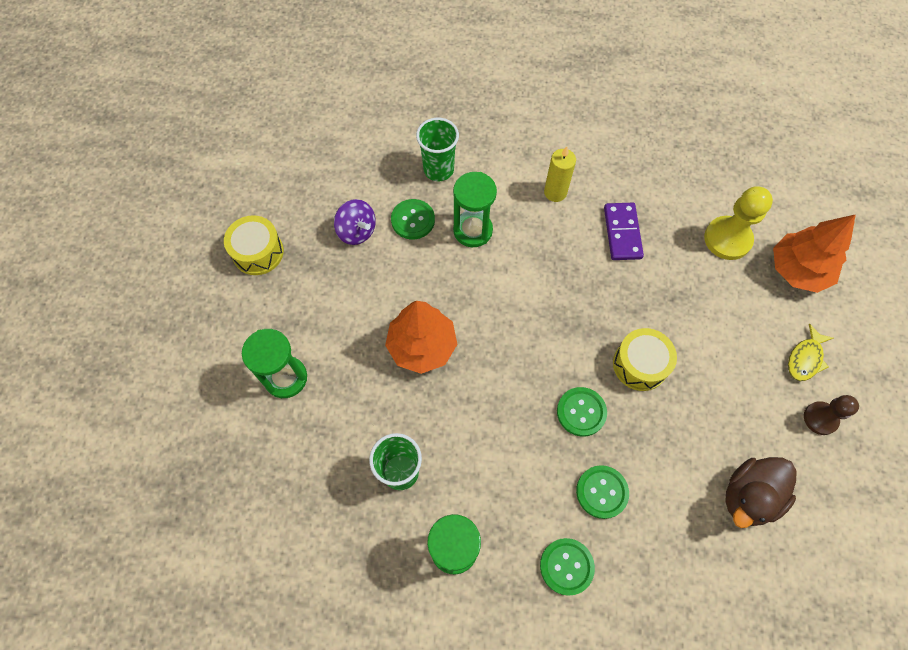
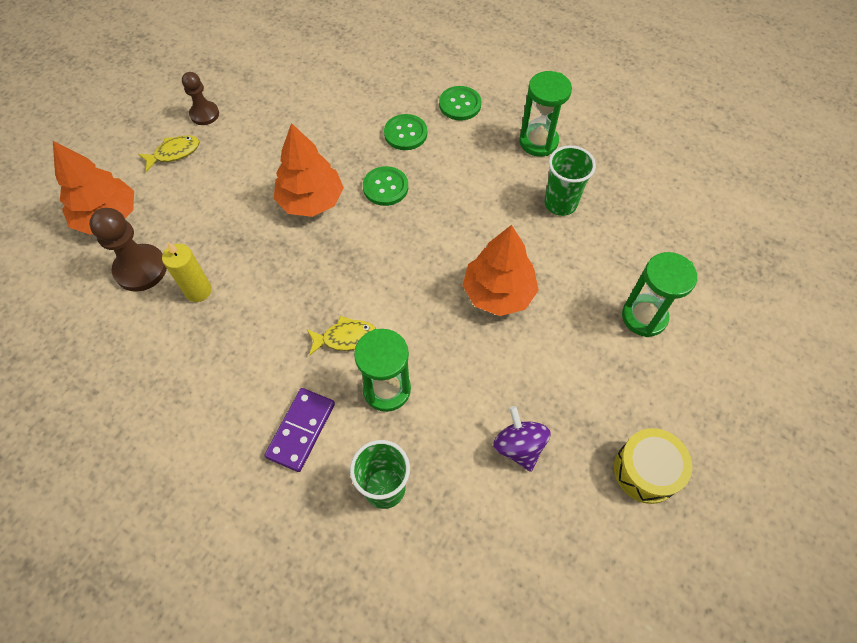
camera: 155 degrees left, 5 degrees down
green button [391,199,435,239] -> none
yellow candle [544,146,576,202] -> yellow candle moved to [162,242,212,302]
purple domino [604,203,644,260] -> purple domino moved to [265,388,335,472]
yellow drum [613,328,677,391] -> orange tree [274,123,344,217]
yellow pawn [704,186,773,260] -> brown pawn [89,208,167,292]
brown duck [726,457,796,528] -> none
none -> yellow fish [307,316,376,356]

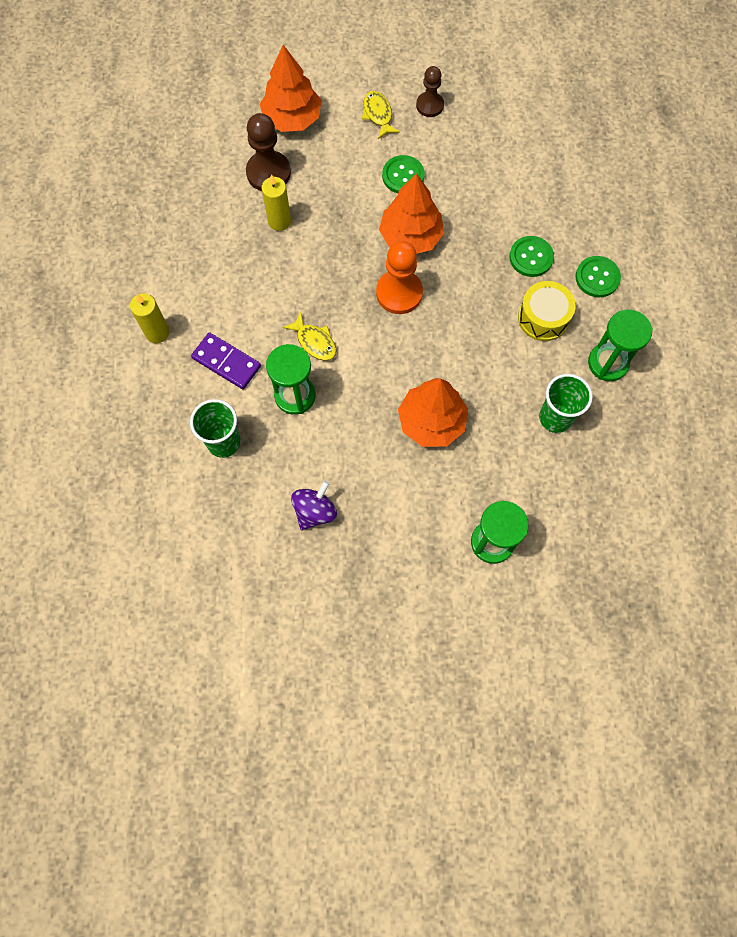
camera: 55 degrees right, 10 degrees up
yellow fish [138,135,199,172] -> yellow fish turned 135 degrees counterclockwise [362,91,400,139]
purple domino [265,388,335,472] -> purple domino turned 45 degrees clockwise [191,332,261,389]
green button [363,166,408,206] -> green button moved to [382,155,425,193]
yellow drum [614,428,692,504] -> yellow drum moved to [518,281,576,341]
none -> yellow candle [130,293,169,343]
none -> orange pawn [376,241,423,314]

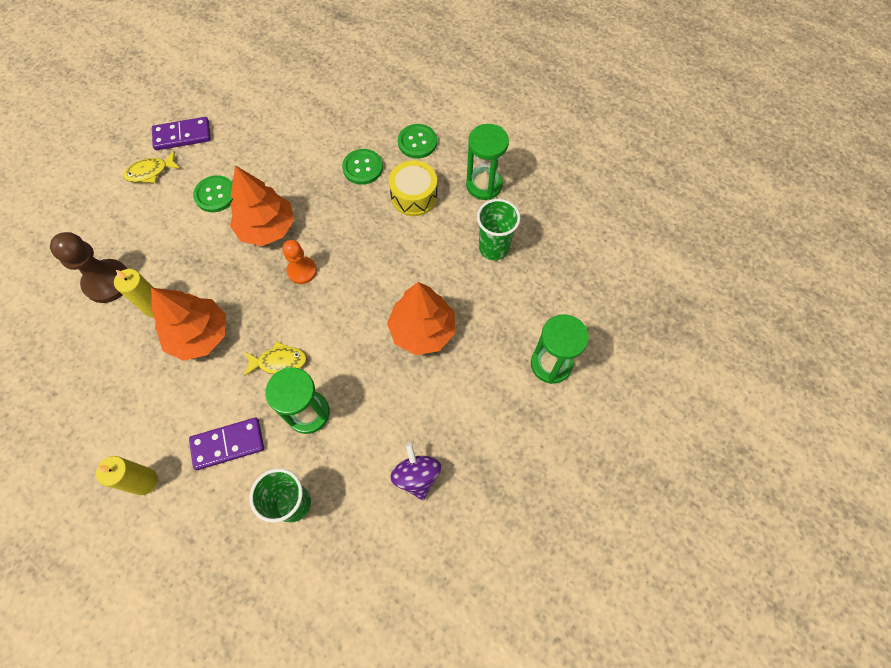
camera: 50 degrees left, 5 degrees down
orange tree [260,45,321,132] -> orange tree moved to [151,288,226,361]
yellow fish [362,91,400,139] -> yellow fish turned 45 degrees counterclockwise [123,151,180,183]
orange pawn [376,241,423,314] -> orange pawn [282,240,317,284], size x0.64
brown pawn [416,66,444,117] -> purple domino [152,117,211,150]

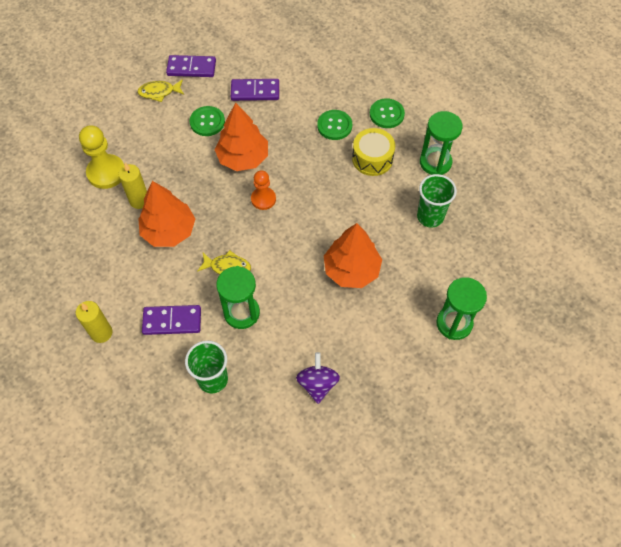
camera: 15 degrees right, 5 degrees down
brown pawn [50,232,128,303] -> yellow pawn [79,125,124,189]
none -> purple domino [231,79,279,101]

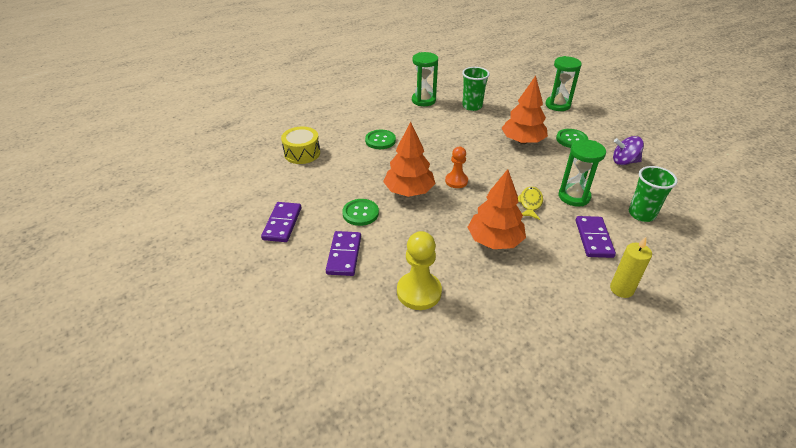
camera: 85 degrees left, 20 degrees down
yellow candle [118,163,147,209] -> none
yellow fish [137,79,184,102] -> none
purple domino [231,79,279,101] -> purple domino moved to [326,231,361,276]
yellow drum [352,128,395,176] -> yellow drum moved to [281,127,320,164]
green button [370,98,405,128] -> green button moved to [556,129,588,148]

